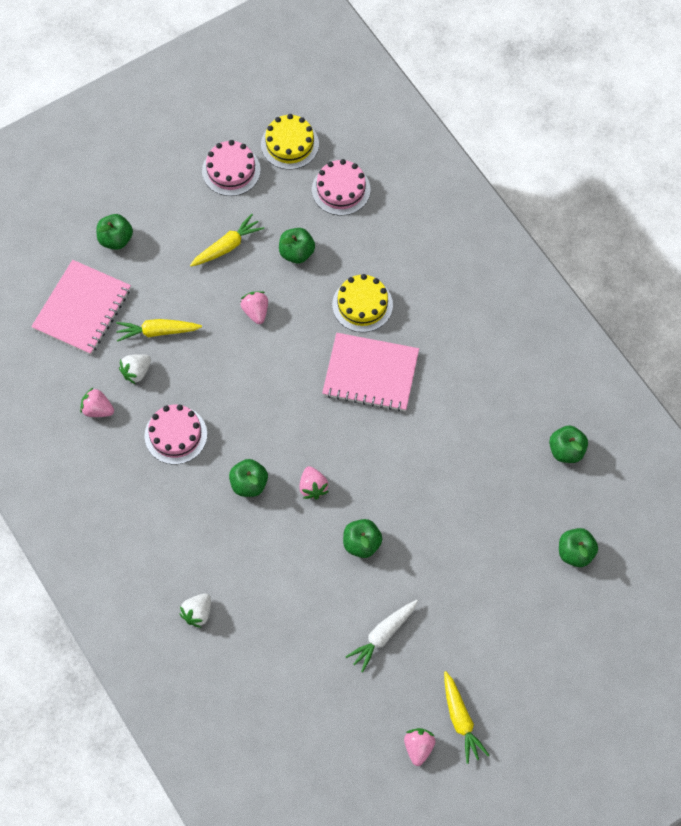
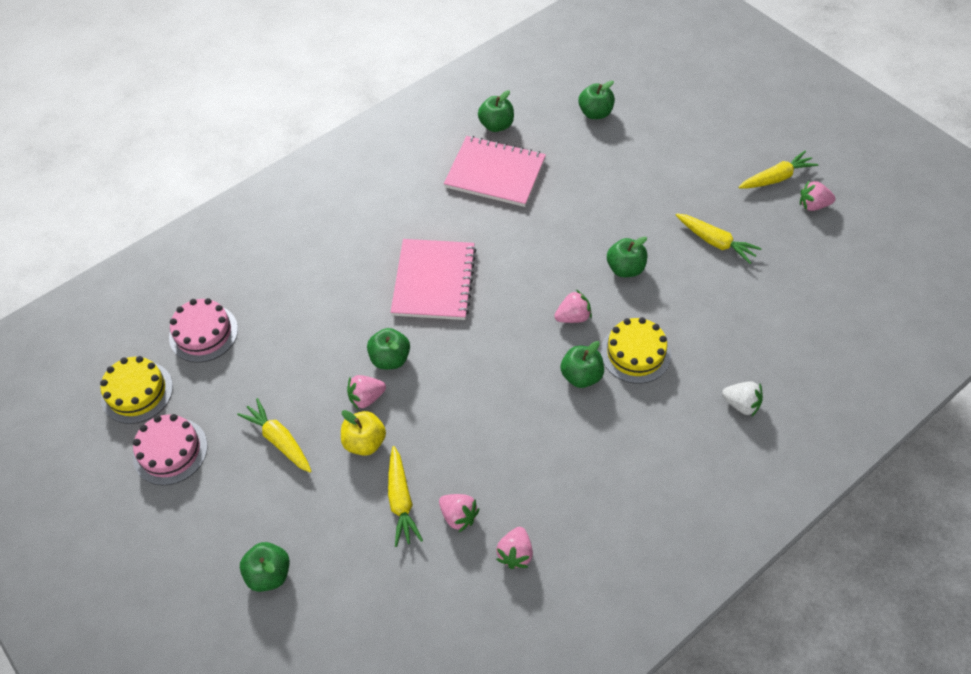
camera: 95 degrees left, 10 degrees down
pink notebook [31,260,131,355] -> pink notebook moved to [444,136,546,207]
white strawberry [119,354,151,384] -> pink strawberry [439,494,479,532]
pink cake [144,404,207,464] -> none
green apple [279,228,315,263] -> green apple moved to [367,328,410,369]
yellow cake [332,274,393,332] -> yellow cake moved to [601,317,671,384]
white carrot [345,600,418,673] -> yellow carrot [676,213,762,264]
none -> yellow apple [341,410,386,456]

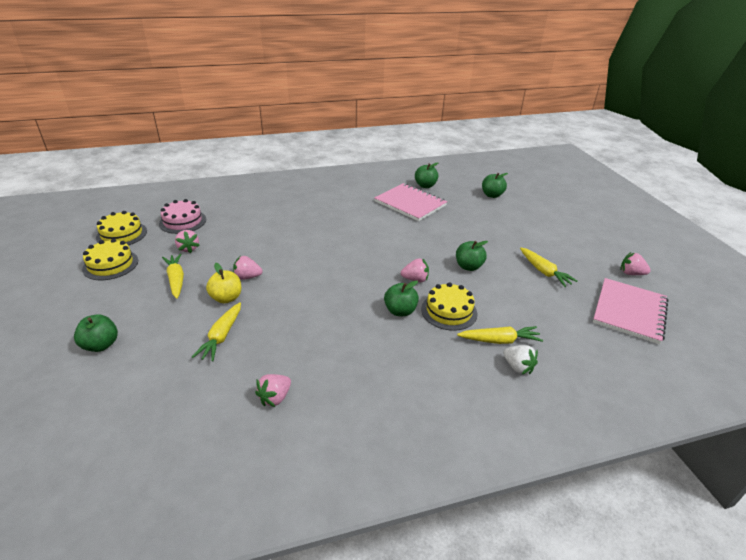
camera: 20 degrees right, 20 degrees down
pink cake [133,414,208,485] -> yellow cake [82,239,138,280]
green apple [367,328,410,369] -> none
pink notebook [391,239,476,320] -> pink notebook moved to [593,278,668,344]
pink strawberry [439,494,479,532] -> pink strawberry moved to [175,230,200,253]
yellow carrot [738,151,818,188] -> yellow carrot moved to [457,326,543,344]

